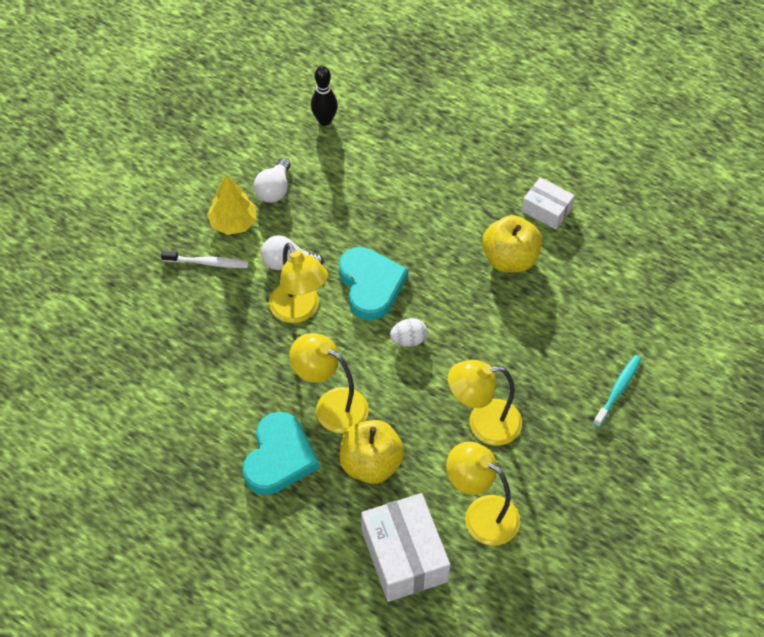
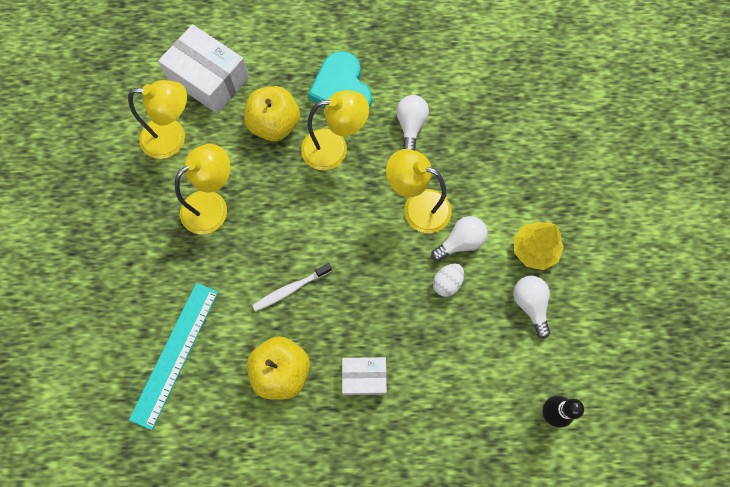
camera: 145 degrees right, 15 degrees up
white toothbrush [161,250,249,268] -> white toothbrush moved to [252,263,332,312]
turquoise heart [339,247,408,320] -> none
white egg [390,318,427,347] -> white egg moved to [433,264,464,297]
white box [522,177,575,229] -> white box moved to [342,357,387,395]
turquoise toothbrush [593,355,641,427] -> none
none -> turquoise ruler [129,283,218,430]
none -> white light bulb [396,95,429,151]

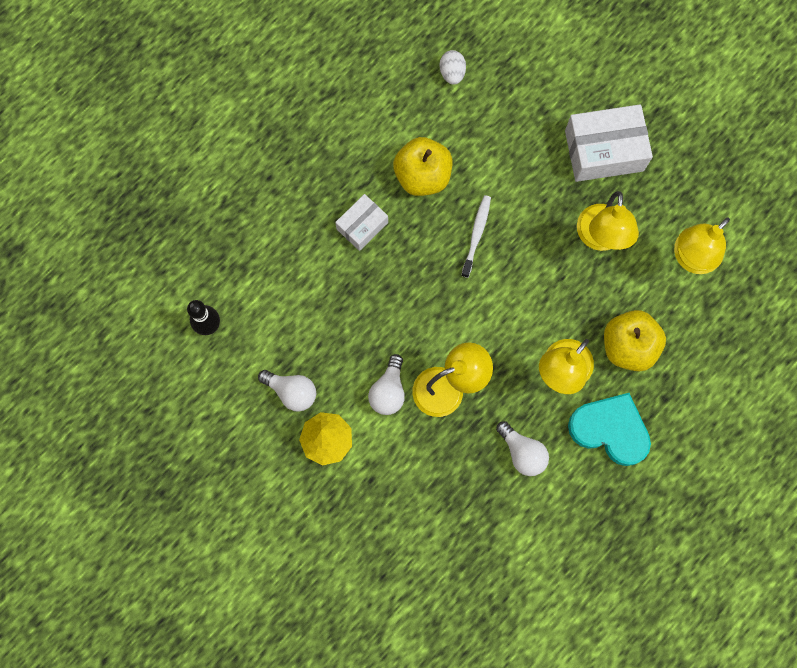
camera: 135 degrees right, 5 degrees up
turquoise ruler [129,283,218,430] -> none
white box [158,24,249,113] -> white box moved to [565,104,653,182]
white egg [433,264,464,297] -> white egg moved to [439,50,466,85]

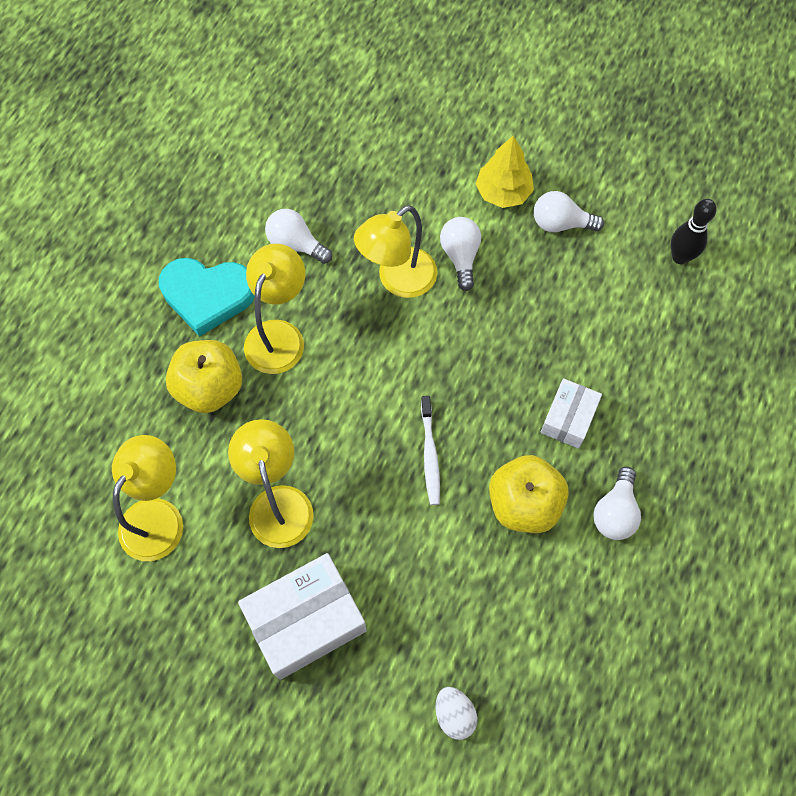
camera: 160 degrees right, 10 degrees down
white egg [439,50,466,85] -> white egg moved to [435,687,477,740]
none -> white light bulb [593,467,641,540]

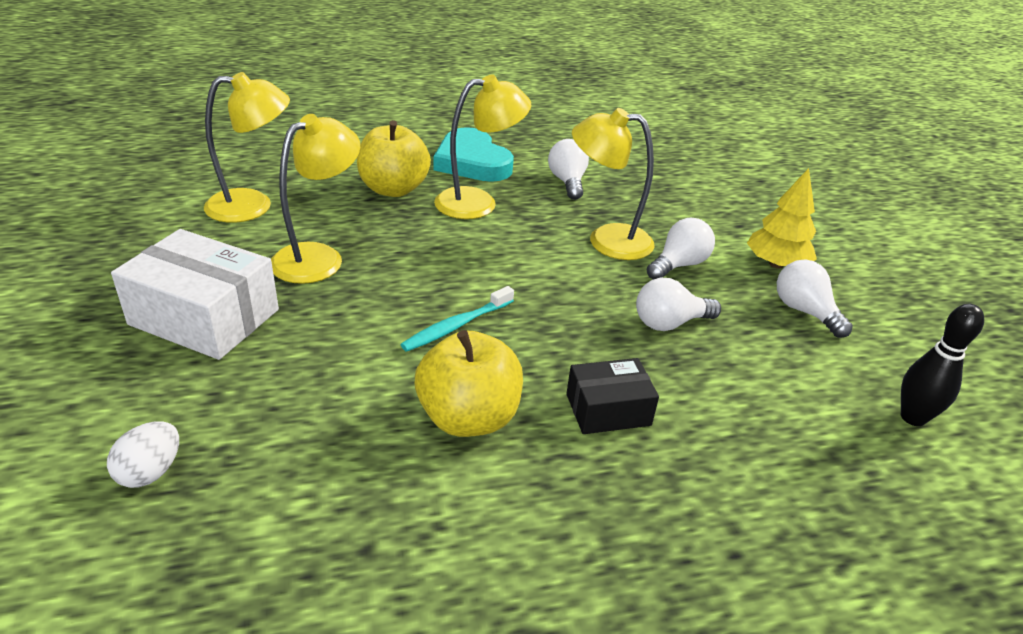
camera: 50 degrees right, 30 degrees down
white toothbrush [421,396,440,505] -> turquoise toothbrush [400,286,514,352]
white box [540,378,602,449] -> black box [566,358,659,434]
white light bulb [593,467,641,540] -> white light bulb moved to [636,277,721,331]

